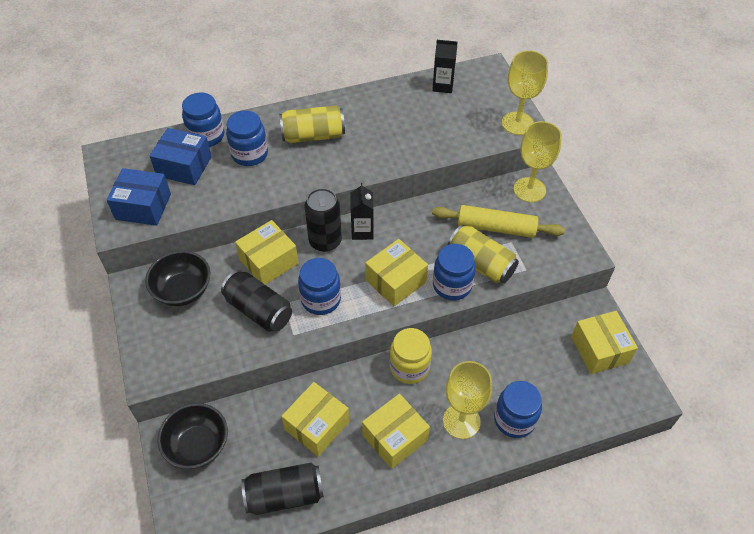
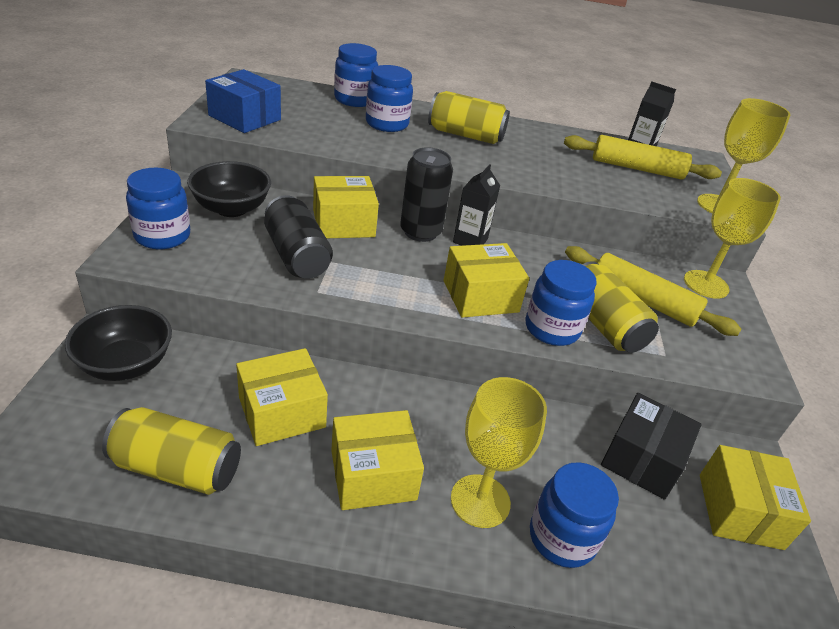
camera: 20 degrees right, 15 degrees down
blue box [149,128,212,185] -> none
black can [241,463,324,515] -> yellow can [102,407,241,495]
blue jar [298,258,341,315] -> blue jar moved to [126,168,190,249]
yellow jar [390,328,432,384] -> none
none -> yellow rolling pin [564,135,722,180]
none -> black box [601,393,701,500]

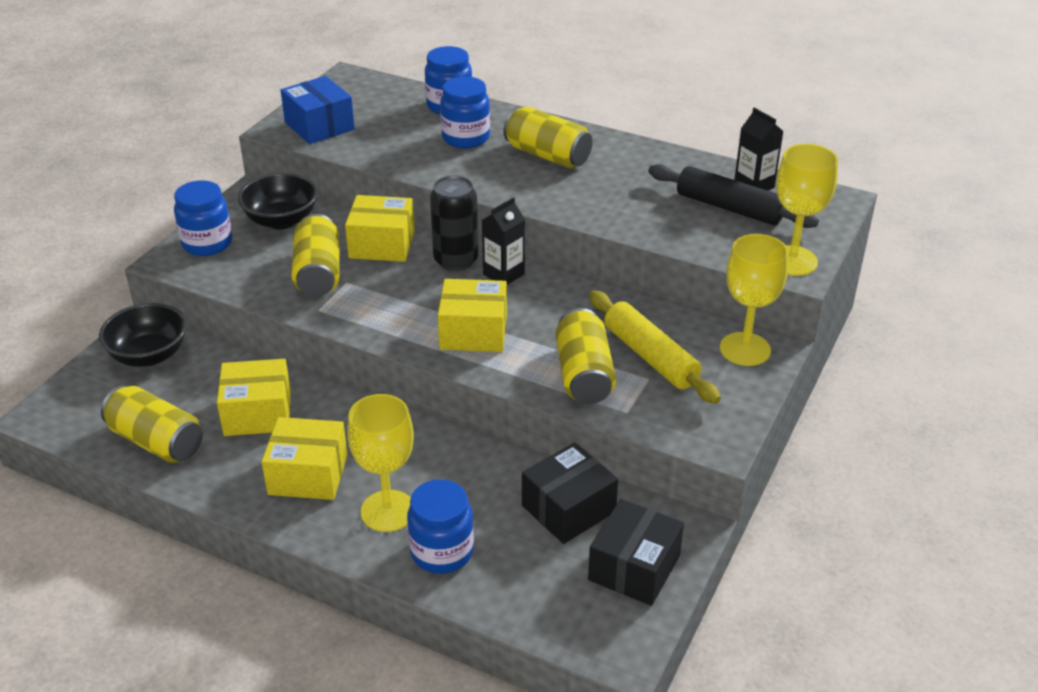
camera: 25 degrees right, 0 degrees up
black can [264,195,333,278] -> yellow can [291,214,340,296]
blue jar [525,260,597,346] -> none
yellow rolling pin [564,135,722,180] -> black rolling pin [648,164,819,228]
yellow box [700,445,811,550] -> black box [588,499,684,606]

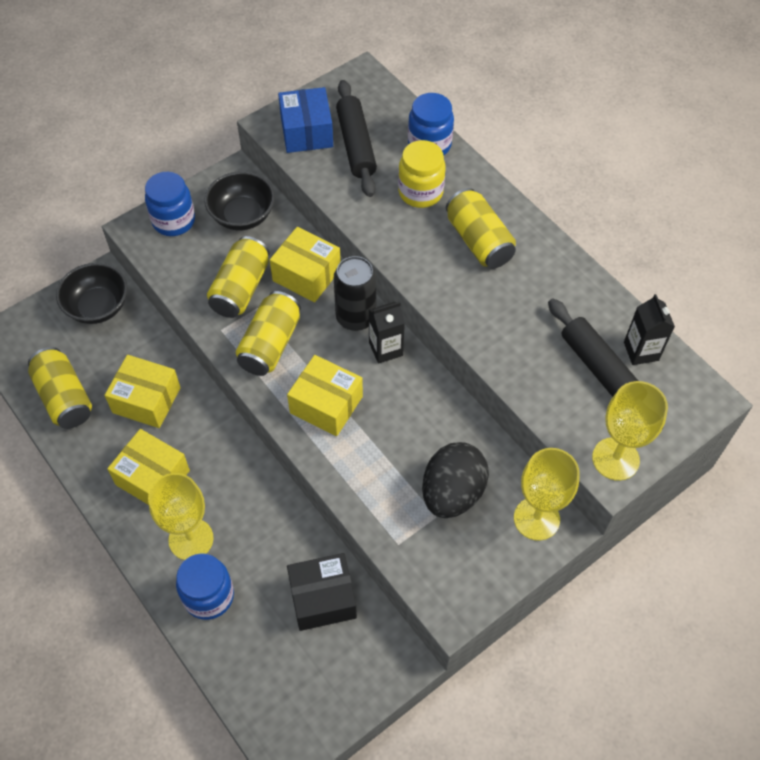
camera: 25 degrees right, 20 degrees up
blue jar [440,76,490,148] -> yellow jar [398,140,446,208]
yellow can [555,308,616,404] -> yellow can moved to [236,291,301,376]
black box [588,499,684,606] -> none
yellow rolling pin [589,291,721,404] -> black egg [422,442,489,518]
none -> black rolling pin [336,80,377,197]

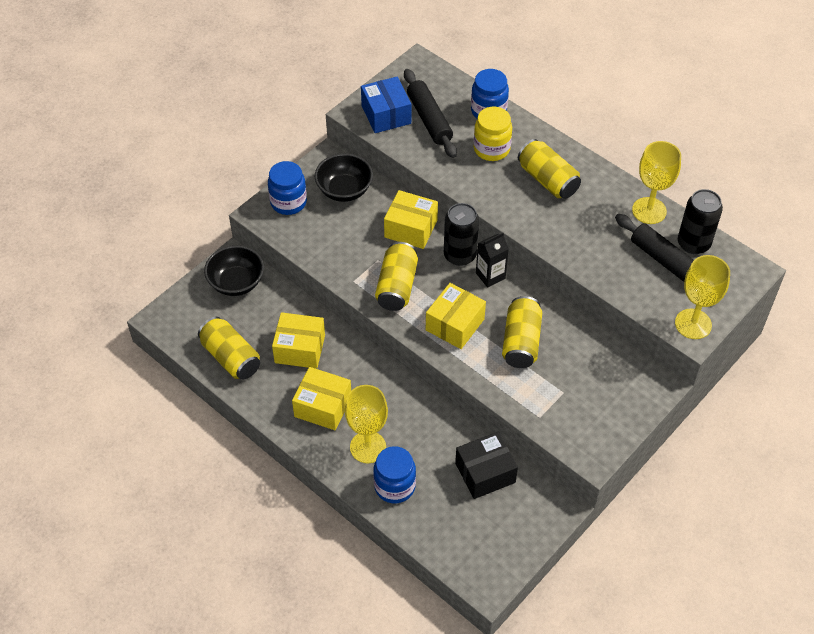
camera: 10 degrees left, 5 degrees down
yellow can [207,236,269,318] -> yellow can moved to [502,296,542,368]
yellow box [287,355,363,436] -> yellow box turned 75 degrees counterclockwise [426,283,486,349]
black egg [422,442,489,518] -> none
yellow goblet [514,448,579,541] -> yellow goblet moved to [632,141,681,224]
black carton [624,294,675,365] -> black can [678,189,723,254]

